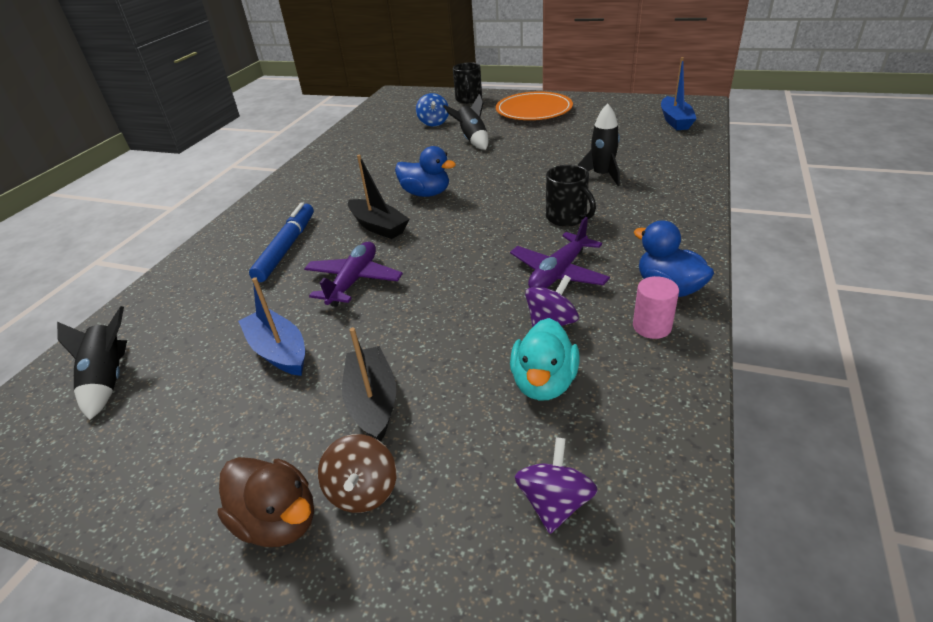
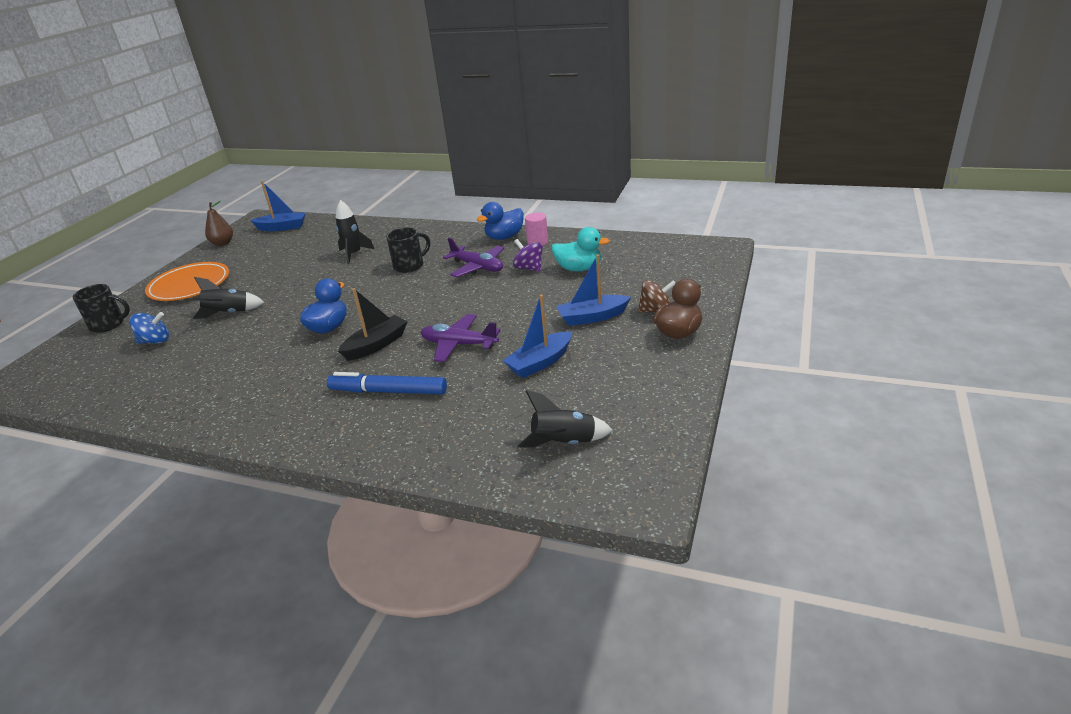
camera: 90 degrees left, 5 degrees down
black boat [342,328,396,442] -> blue boat [556,254,631,326]
purple spinning top [515,437,598,534] -> none
none -> brown pear [205,201,233,246]

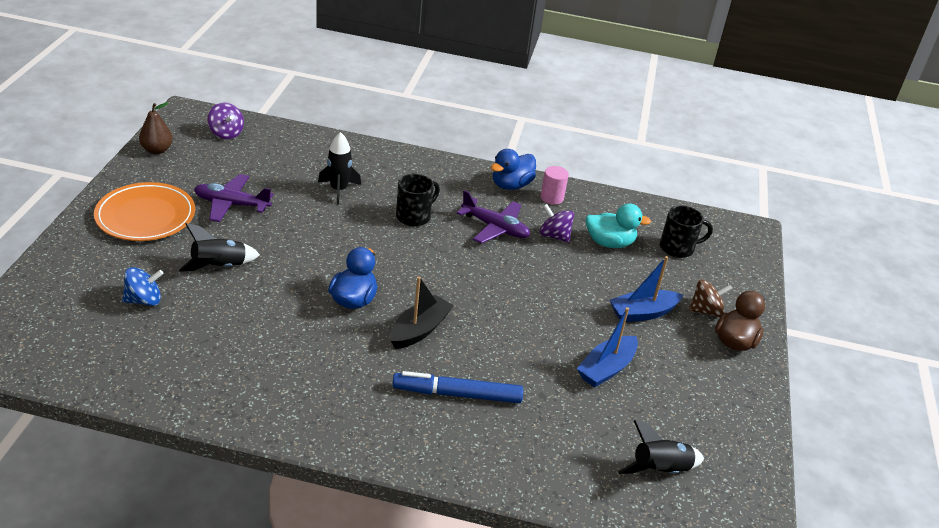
camera: 15 degrees left, 5 degrees up
black mug [73,284,130,333] -> black mug moved to [660,205,713,258]
blue boat [250,181,306,231] -> purple spinning top [207,102,244,139]
purple plane [421,314,501,362] -> purple plane moved to [194,174,273,222]

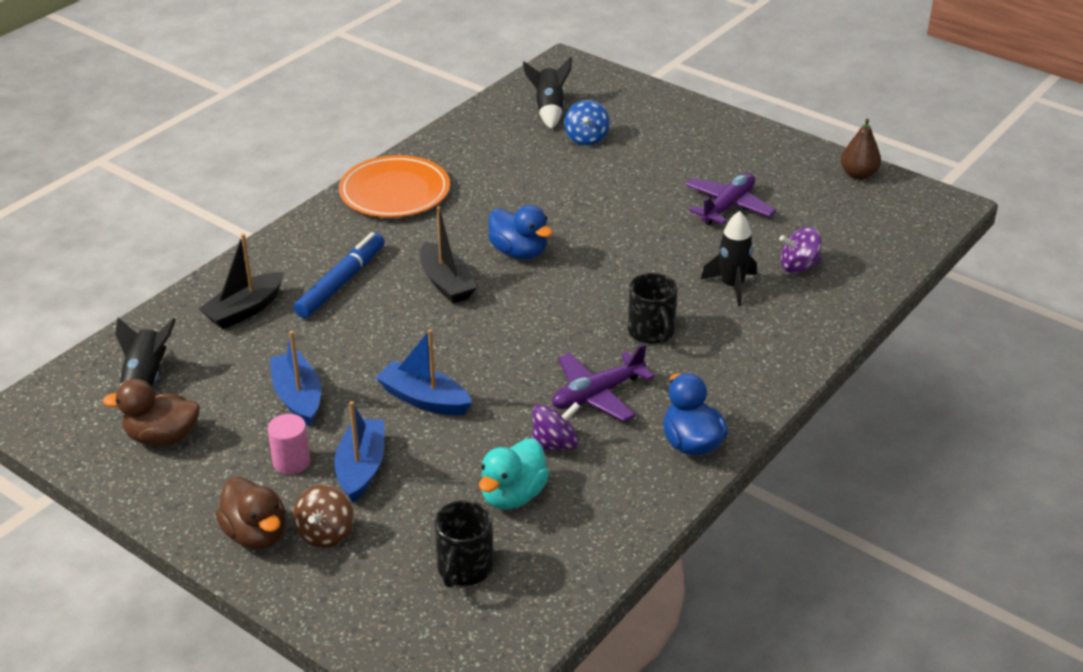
camera: 120 degrees right, 0 degrees up
orange plate [94,182,195,241] -> orange plate moved to [339,155,450,218]
black rocket [179,223,260,272] -> black rocket moved to [523,57,572,129]
purple spinning top [207,102,244,139] -> purple spinning top moved to [779,227,822,273]
pink cylinder [540,166,569,205] -> pink cylinder moved to [268,414,310,475]
none -> brown duck [103,379,200,446]
none -> black boat [199,233,284,329]
none -> blue boat [376,329,472,415]

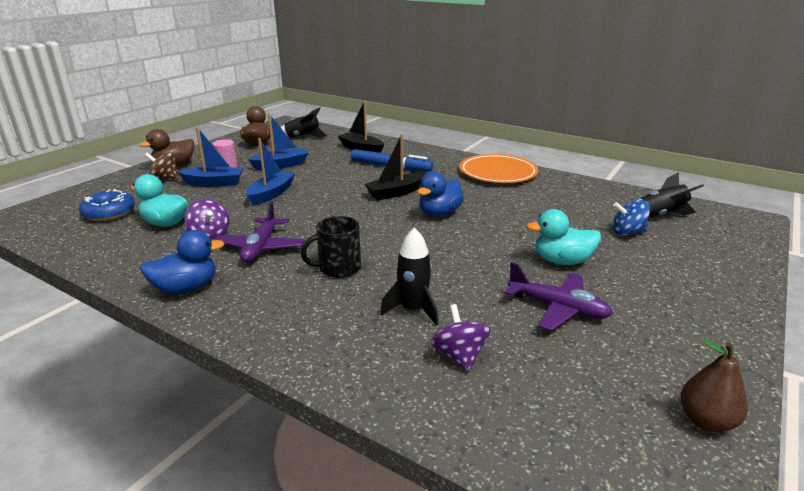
camera: 85 degrees right, 10 degrees down
black mug [435,500,493,588] -> blue donut [79,189,135,221]
purple plane [552,343,654,421] -> purple plane turned 135 degrees counterclockwise [214,201,305,263]
none -> turquoise duck [526,209,601,265]

